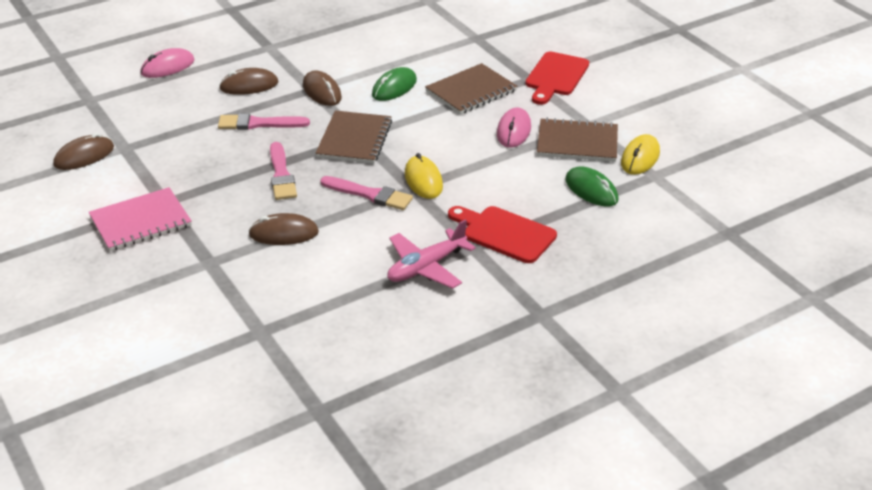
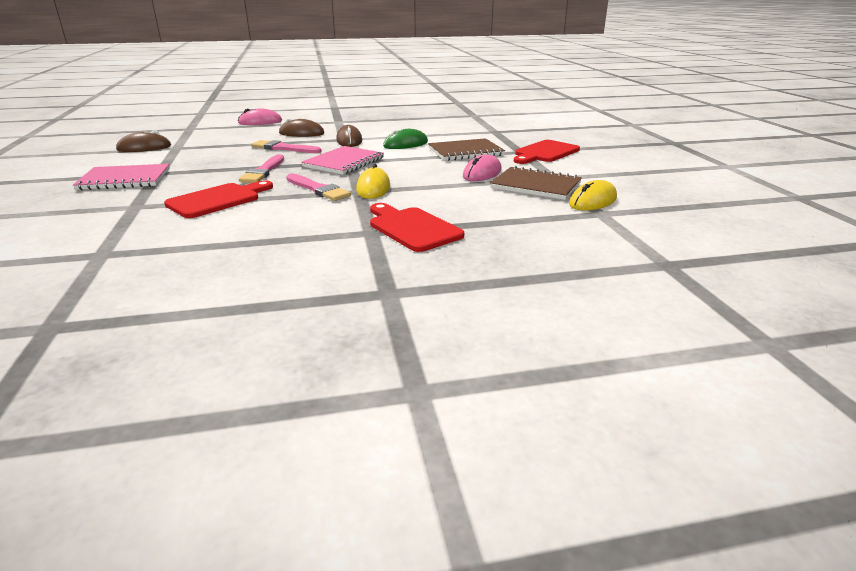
camera: 20 degrees right, 10 degrees down
brown mouse [248,213,319,245] -> red cutting board [164,180,273,218]
brown notebook [315,111,392,164] -> pink notebook [301,146,384,175]
pink plane [387,219,476,289] -> none
green mouse [565,167,619,207] -> none

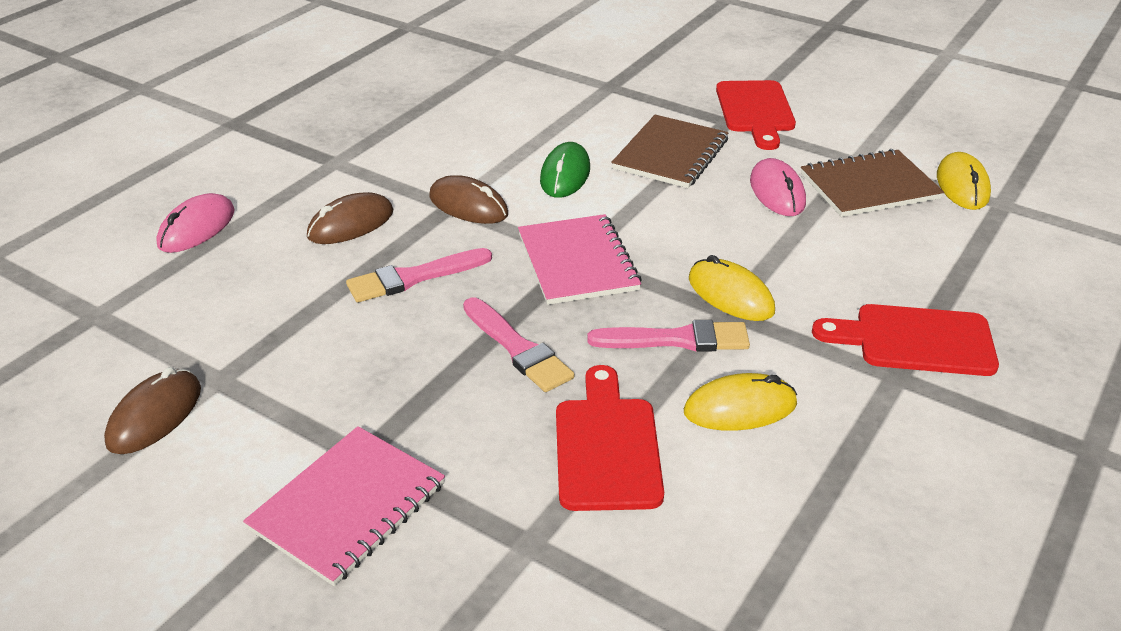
camera: 45 degrees left, 10 degrees up
none -> yellow mouse [684,373,797,431]

